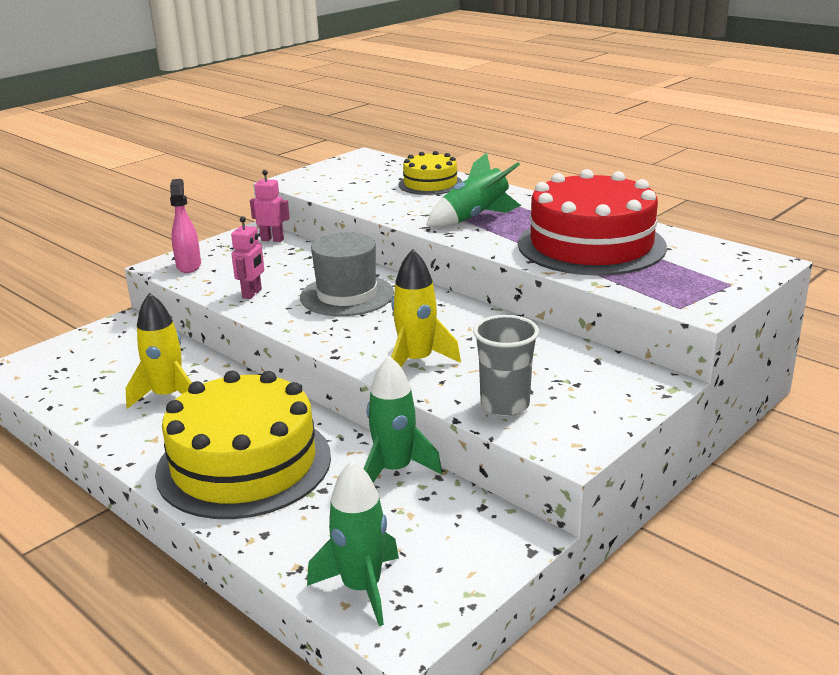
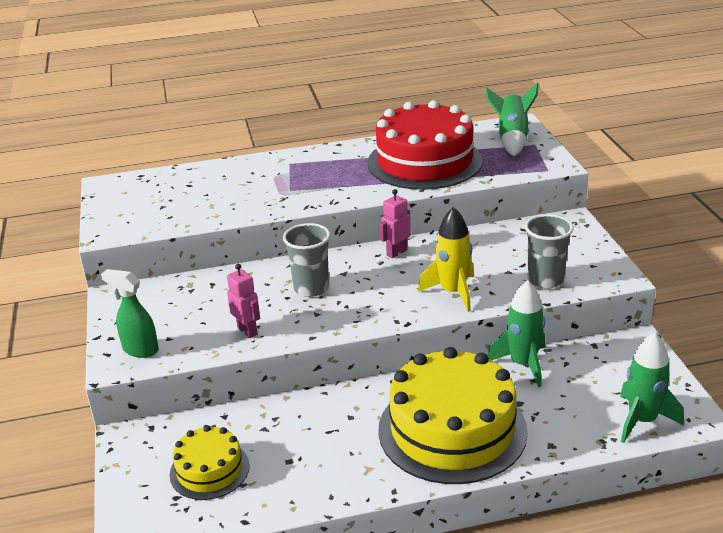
camera: 55 degrees left, 5 degrees up
yellow rocket [126,293,192,409] -> none
pink spray bottle [170,179,201,273] -> green spray bottle [101,269,159,358]
pink robot [250,170,290,242] -> pink robot moved to [379,189,411,258]
grey hat [300,233,394,316] -> grey cup [283,223,330,297]
yellow cake [399,151,462,195] -> yellow cake moved to [170,425,250,500]
green rocket [426,153,521,227] -> green rocket moved to [485,83,539,156]

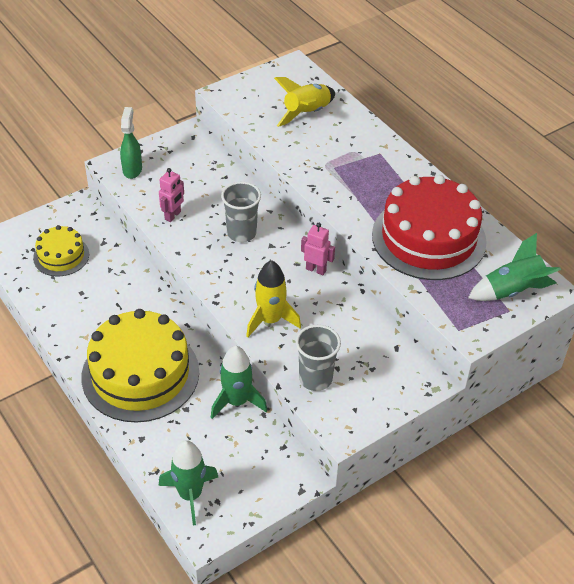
camera: 65 degrees right, 15 degrees up
none -> yellow rocket [274,77,335,127]

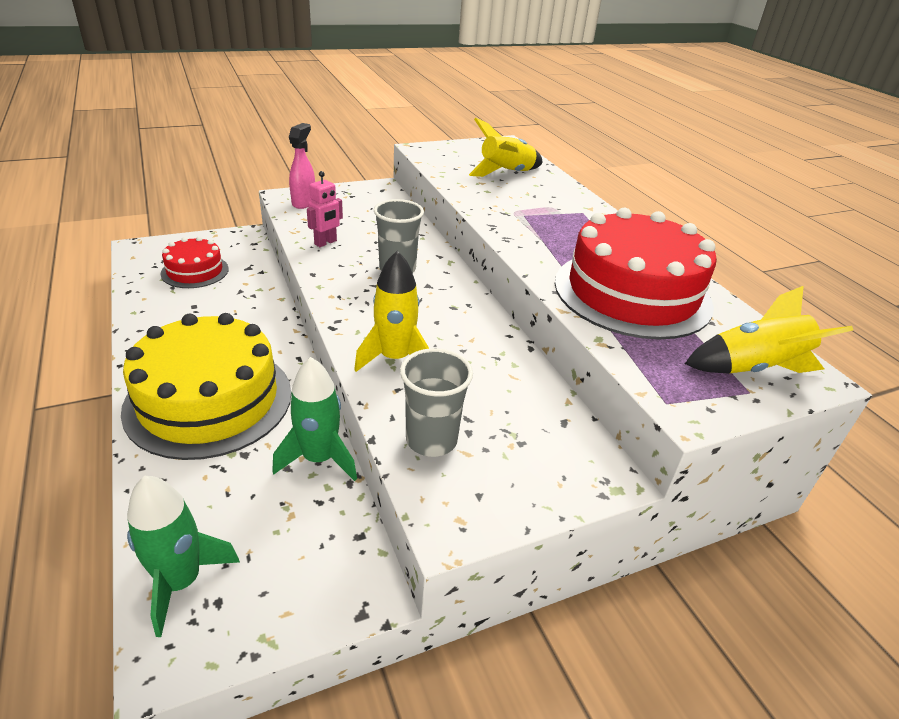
camera: 10 degrees right, 10 degrees down
yellow cake [33,225,89,276] -> red cake [161,237,229,288]
green spray bottle [120,107,142,179] -> pink spray bottle [289,123,315,209]
pink robot [301,223,335,275] -> none
green rocket [468,233,561,301] -> yellow rocket [685,286,853,374]

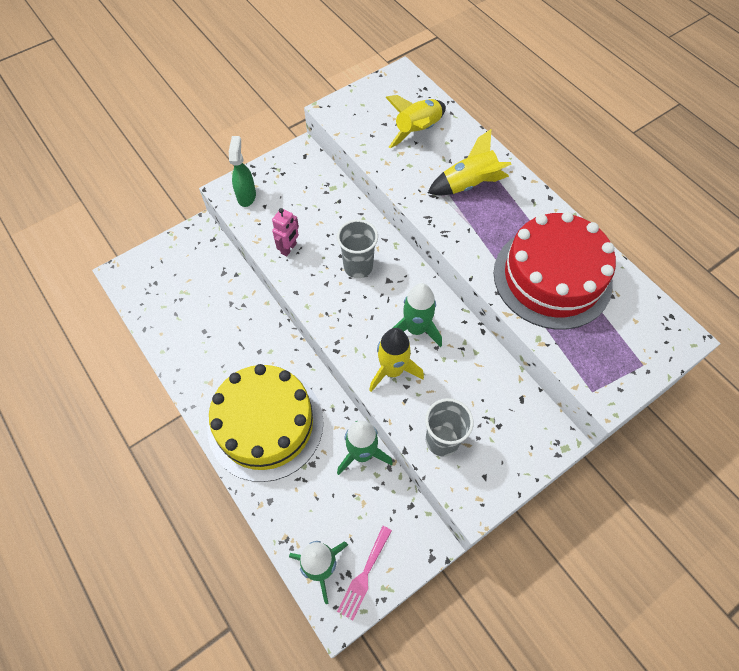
camera: 10 degrees left, 25 degrees up
red cake [161,237,229,288] -> none
pink spray bottle [289,123,315,209] -> green spray bottle [229,136,256,207]
yellow rocket [685,286,853,374] -> yellow rocket moved to [428,129,512,195]
none -> pink fork [337,526,392,620]
none -> green rocket [393,283,442,347]

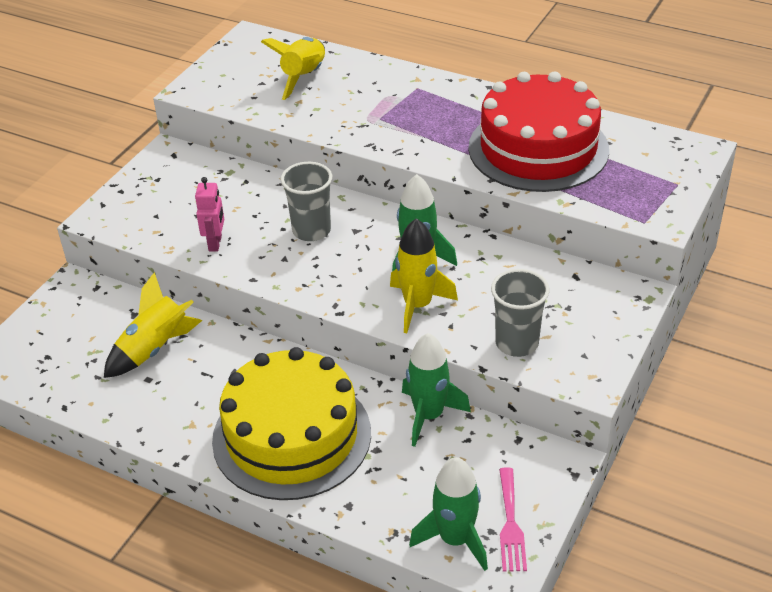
camera: 25 degrees left, 20 degrees down
green spray bottle [229,136,256,207] -> none
yellow rocket [428,129,512,195] -> yellow rocket moved to [104,272,202,378]

